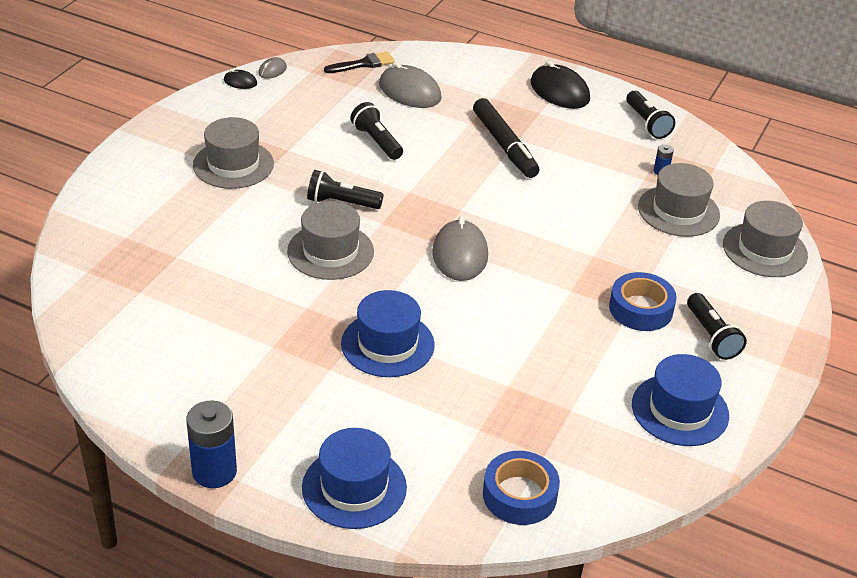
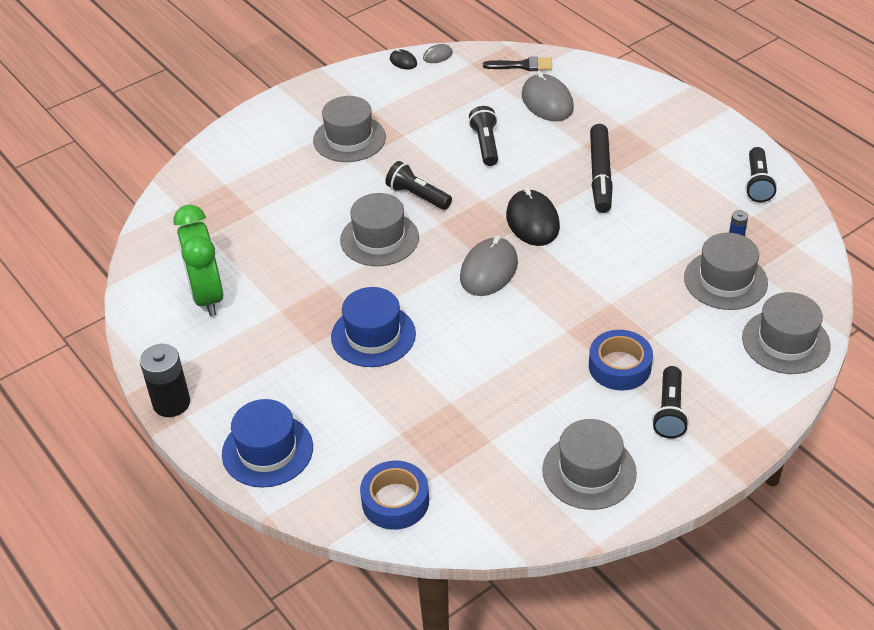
camera: 30 degrees right, 5 degrees up
blue battery [186,401,237,488] -> black battery [140,344,190,417]
black mouse [531,61,590,109] -> black mouse moved to [506,187,560,246]
blue hat [632,354,729,446] -> grey hat [542,419,637,510]
none -> green clock [173,205,223,316]

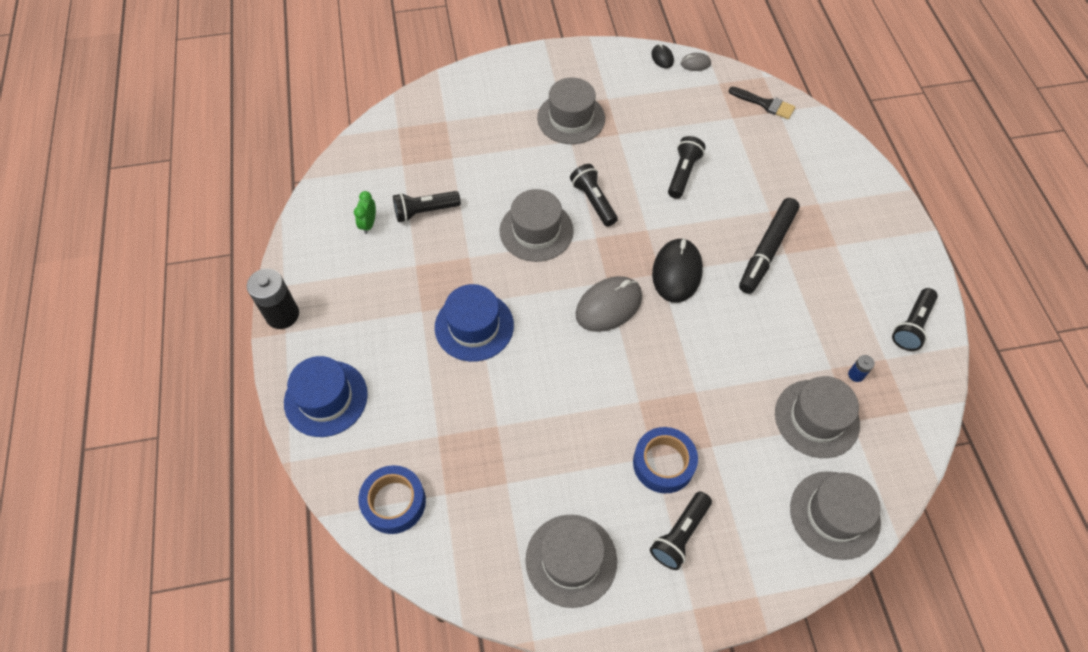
camera: 25 degrees right, 15 degrees up
green clock [173,205,223,316] -> green clock [354,191,376,234], size x0.44
grey mouse [522,71,574,121] -> none
none -> black flashlight [393,191,461,222]

